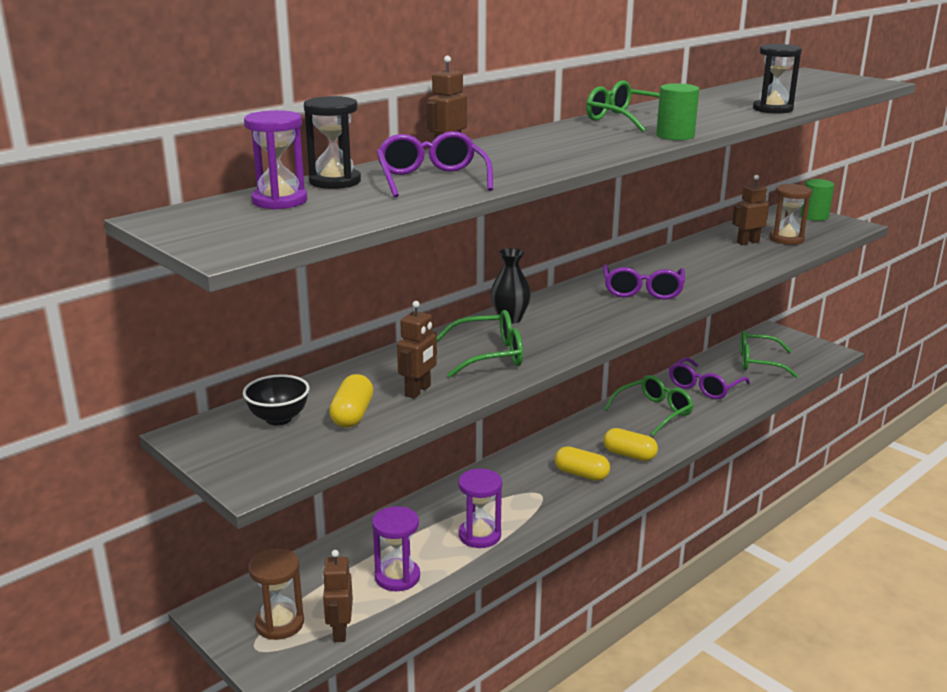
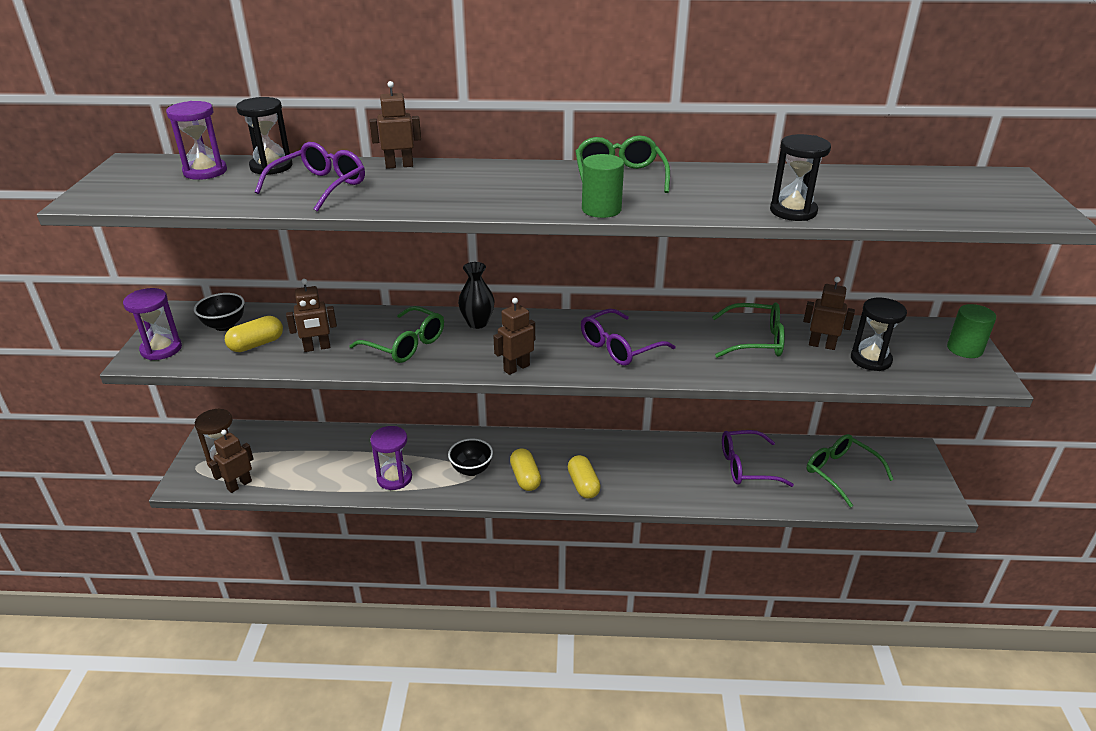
camera: 45 degrees right, 10 degrees up
purple hourglass [372,506,420,591] -> purple hourglass moved to [123,288,182,360]
green glasses [604,375,694,436] -> green glasses moved to [712,303,785,358]
brown hourglass [769,184,812,245] -> black hourglass [851,298,907,371]
none -> black bowl [448,439,493,476]
none -> brown robot [493,298,535,375]

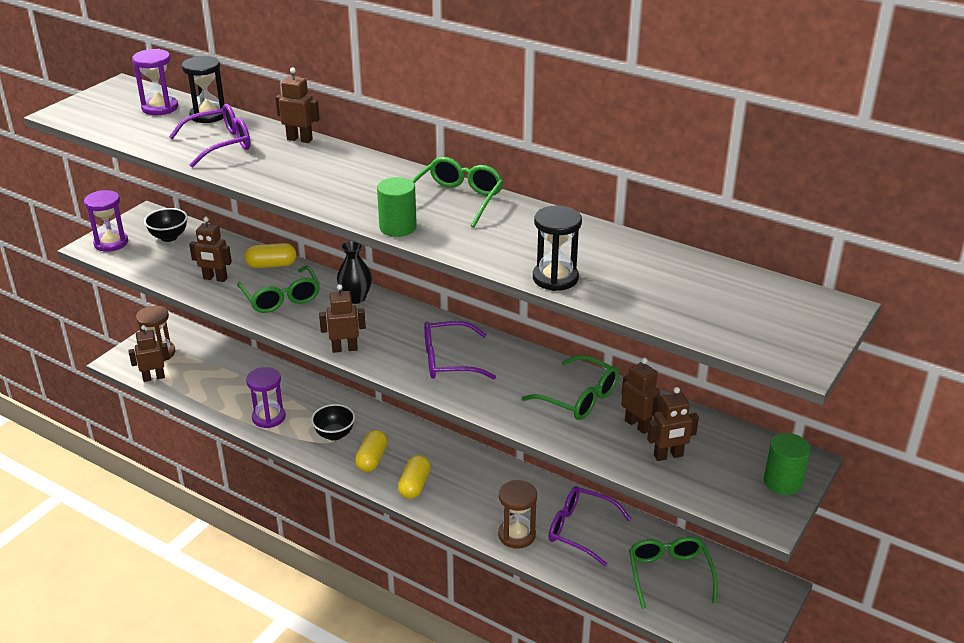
camera: 30 degrees right, 0 degrees up
yellow capsule [225,316,283,352] -> yellow capsule moved to [245,243,296,268]
black hourglass [851,298,907,371] -> brown robot [647,387,699,461]
none -> brown hourglass [498,480,537,549]

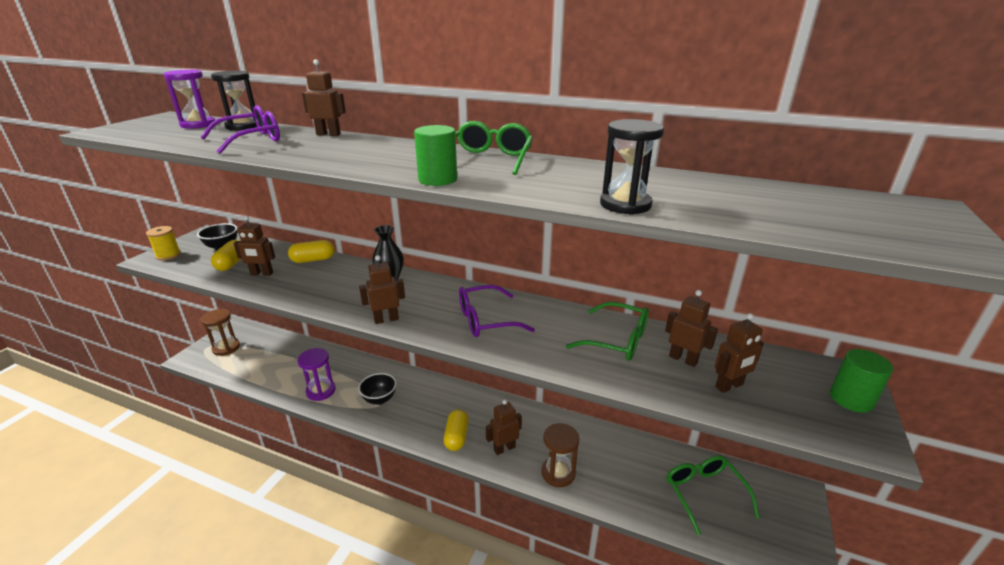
camera: 10 degrees left, 5 degrees down
purple hourglass [84,190,128,252] -> yellow spool [146,226,181,260]
brown robot [128,325,170,382] -> brown robot moved to [486,399,522,455]
green glasses [237,265,320,313] -> none
yellow capsule [355,430,388,472] -> yellow capsule moved to [211,240,241,271]
purple glasses [549,486,631,566] -> none

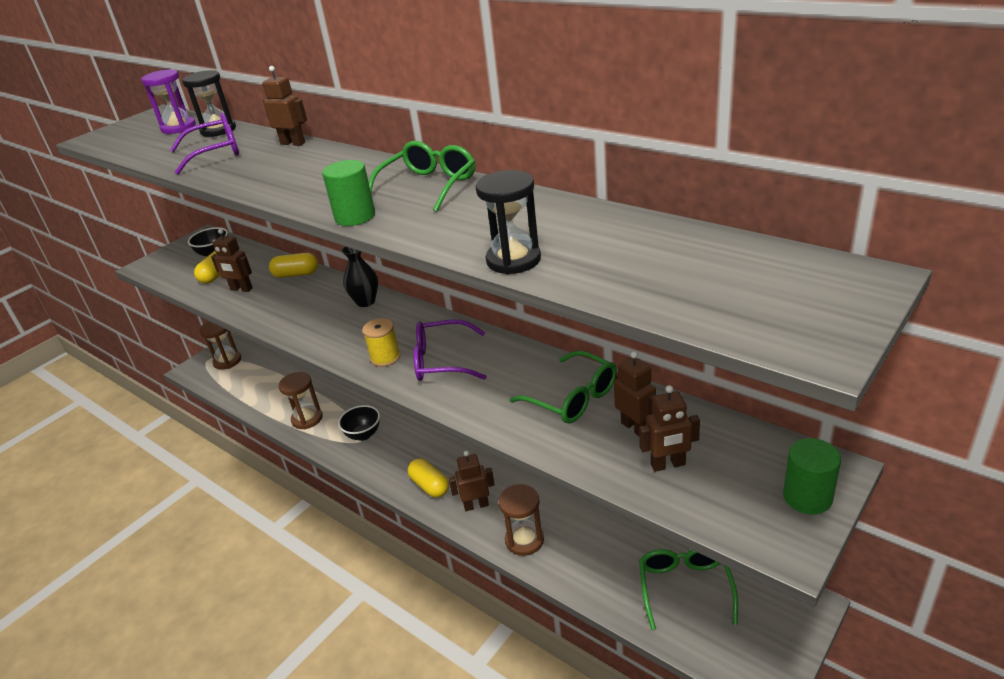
camera: 20 degrees right, 5 degrees up
yellow spool [146,226,181,260] -> yellow spool moved to [362,318,400,367]
purple hourglass [297,348,336,401] -> brown hourglass [279,372,323,429]
brown robot [359,255,405,324] -> none
yellow capsule [443,409,469,451] -> yellow capsule turned 60 degrees counterclockwise [408,459,449,498]

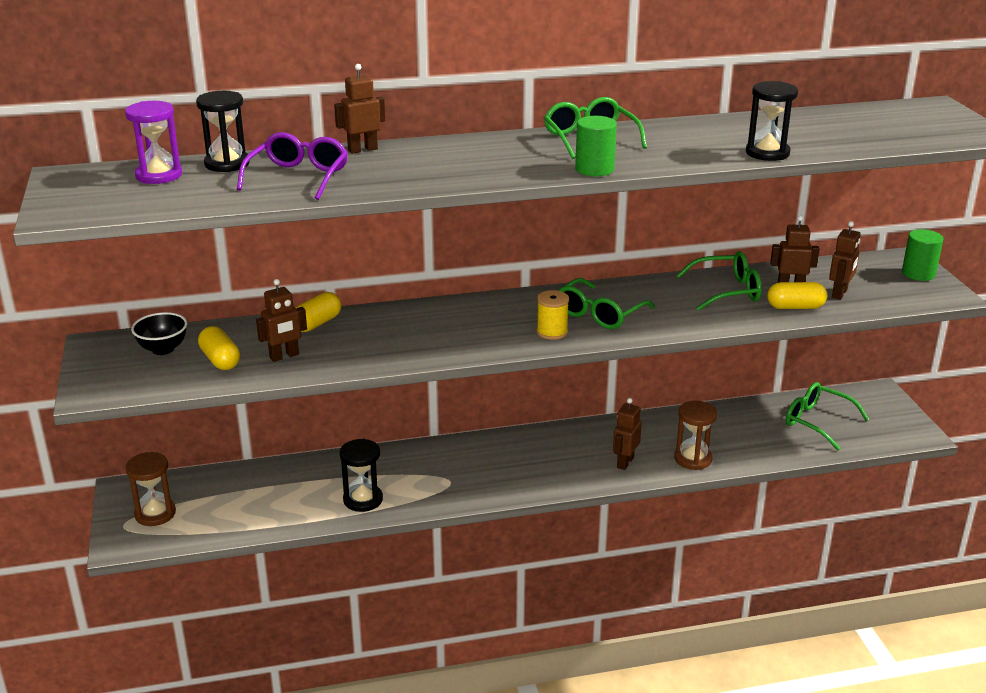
camera: 55 degrees left, 5 degrees down
brown hourglass [279,372,323,429] -> black hourglass [339,439,383,512]
black bowl [338,405,380,441] -> none
black vase [341,247,378,307] -> none
yellow capsule [408,459,449,498] -> yellow capsule moved to [767,282,827,309]
purple glasses [414,320,487,381] -> green glasses [558,278,655,329]

